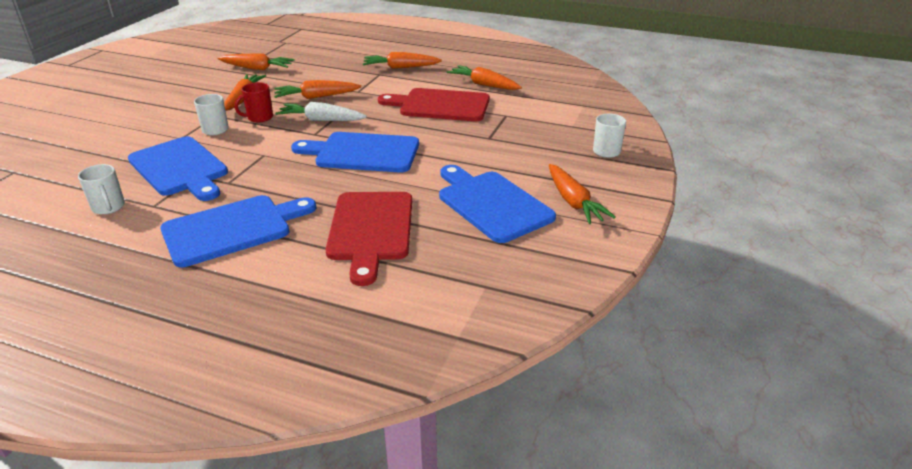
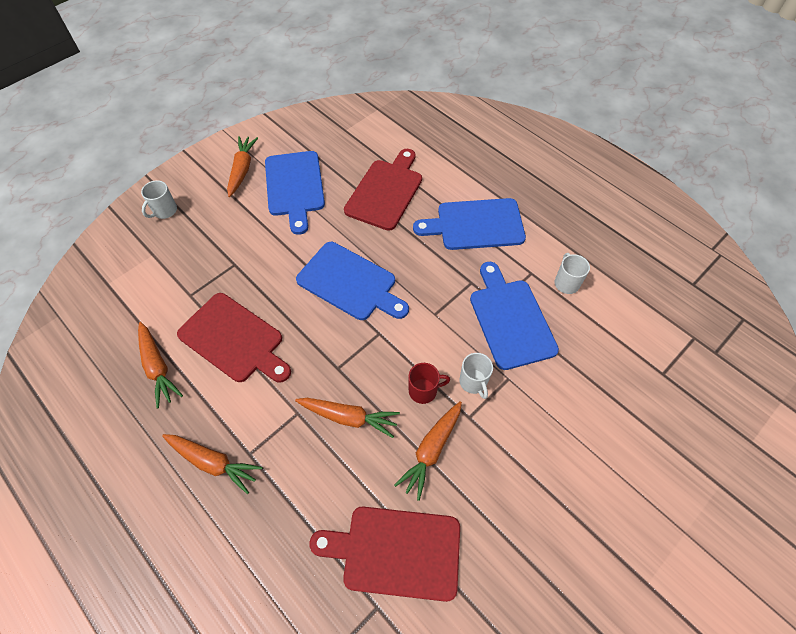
camera: 155 degrees left, 25 degrees up
orange carrot [217,53,295,70] -> red cutting board [310,507,460,602]
white carrot [275,102,367,121] -> none

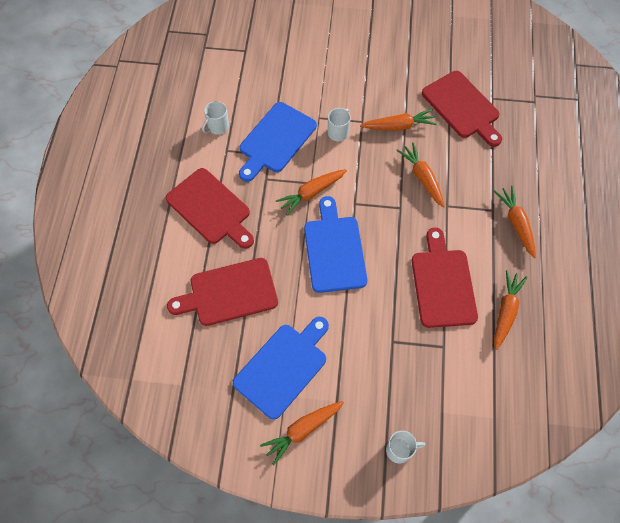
camera: 130 degrees left, 5 degrees up
red mug [408,363,450,404] -> none
blue cutting board [413,198,526,250] -> red cutting board [166,168,254,249]
none -> orange carrot [276,169,347,216]

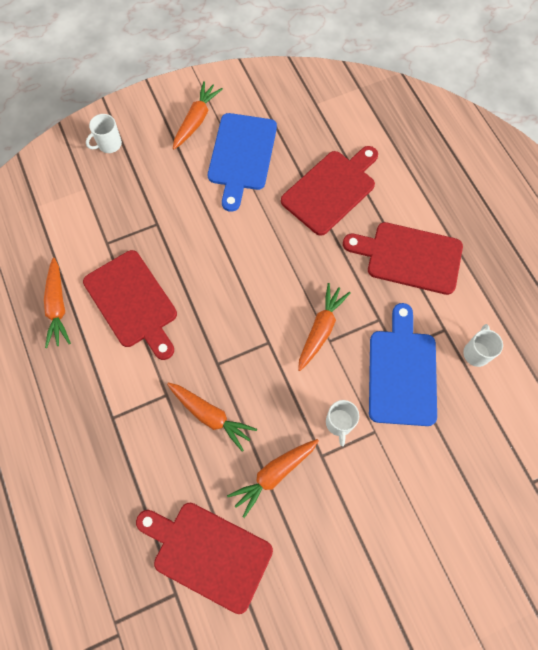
camera: 150 degrees right, 5 degrees up
blue cutting board [304,196,367,293] -> none
orange carrot [494,186,536,258] -> none

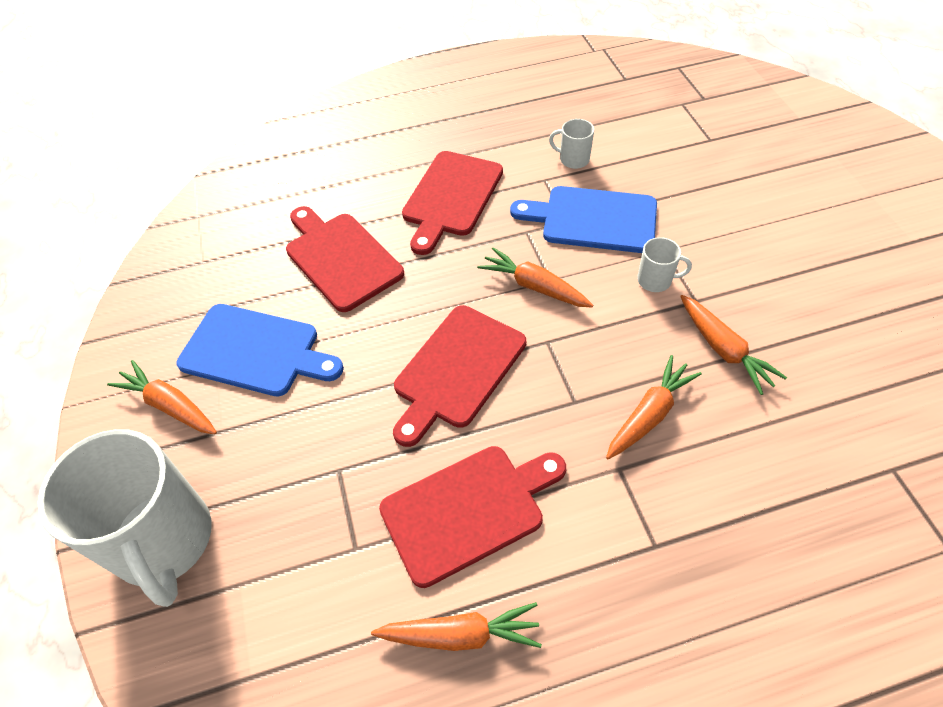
camera: 80 degrees left, 15 degrees down
white mug [86,114,122,153] -> white mug [37,429,212,607], size x2.42
red cutting board [136,503,273,614] -> red cutting board moved to [393,305,526,447]

